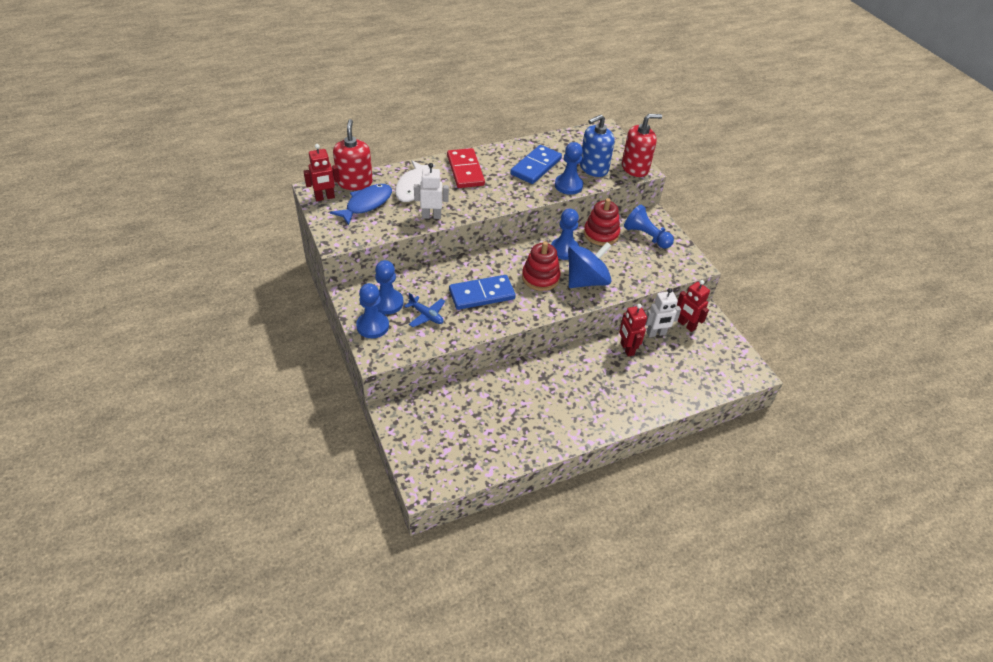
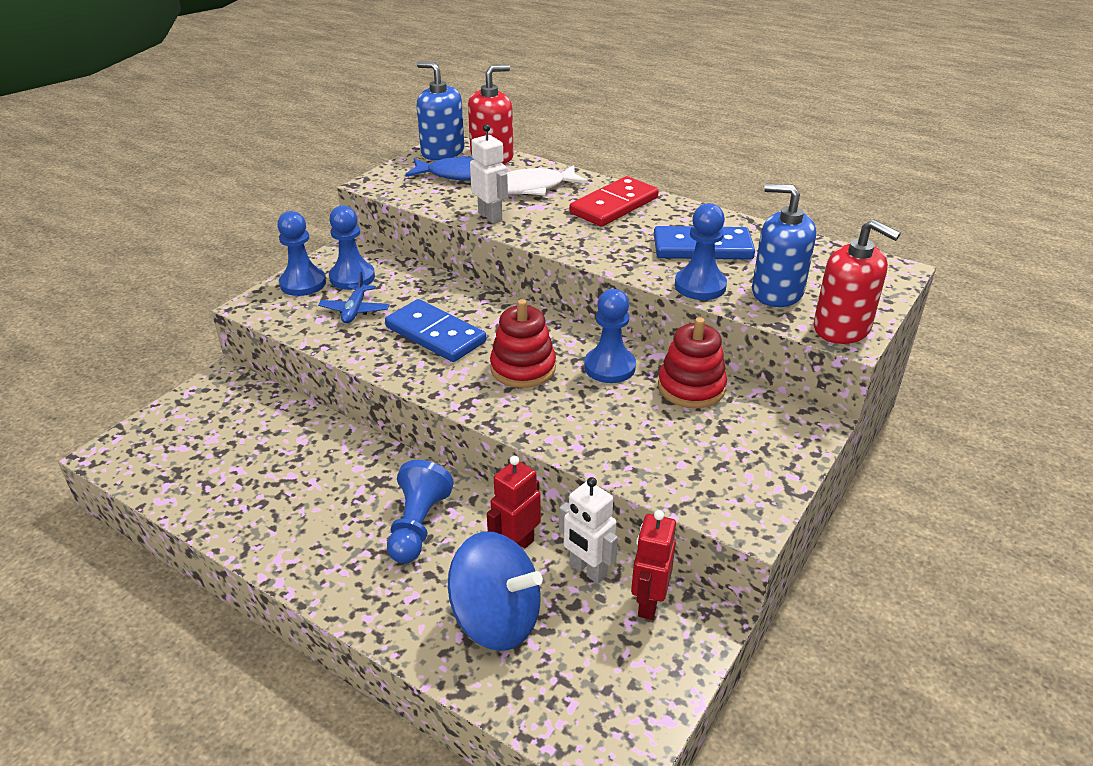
camera: 60 degrees right, 10 degrees down
red robot [303,144,340,201] -> blue soap dispenser [417,61,464,160]
blue spinning top [568,242,612,288] -> blue spinning top moved to [448,531,543,651]
blue pawn [624,205,674,249] -> blue pawn moved to [387,460,454,563]

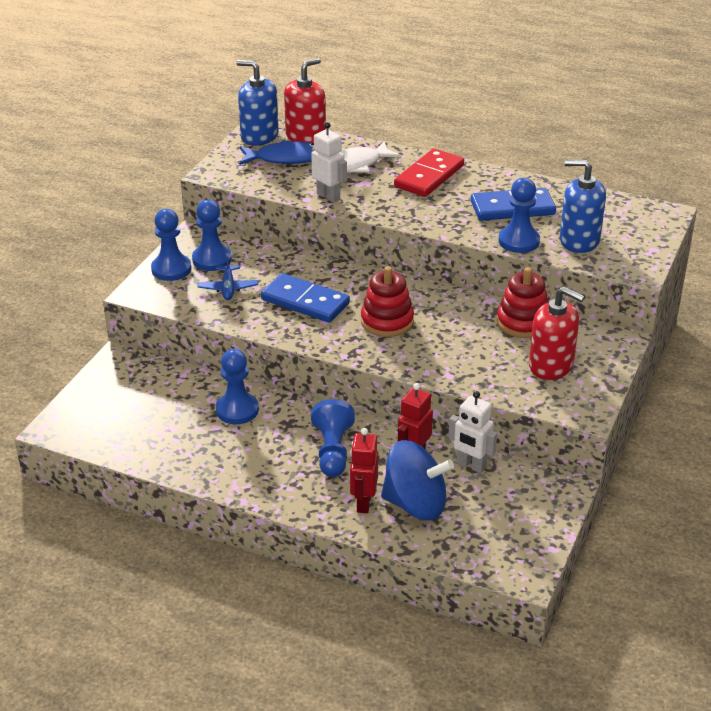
camera: 10 degrees left, 0 degrees up
blue pawn [584,289,636,383] -> blue pawn moved to [216,349,259,424]
red robot [631,510,676,620] -> red robot moved to [350,428,379,513]
red soap dispenser [814,219,901,344] -> red soap dispenser moved to [529,287,585,380]

